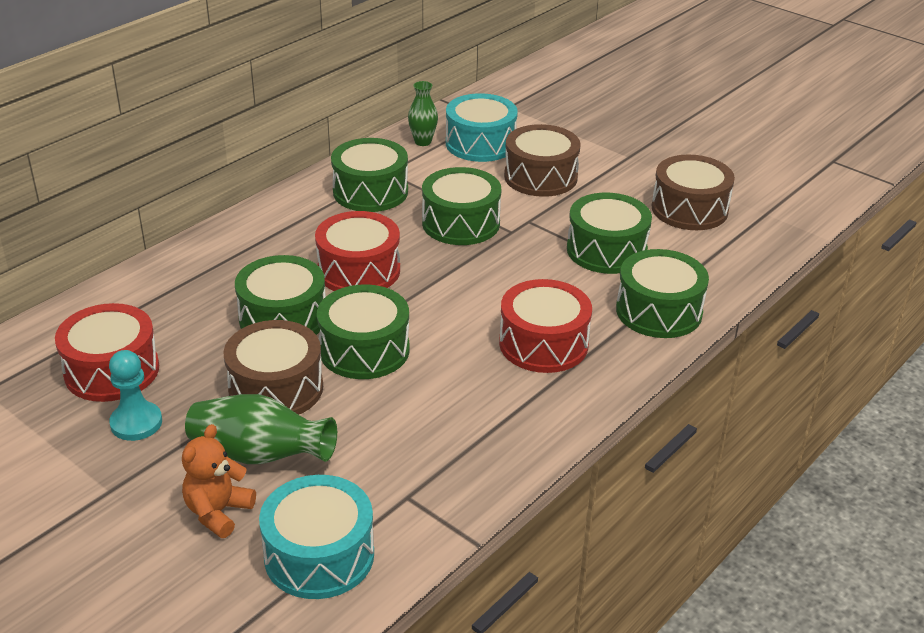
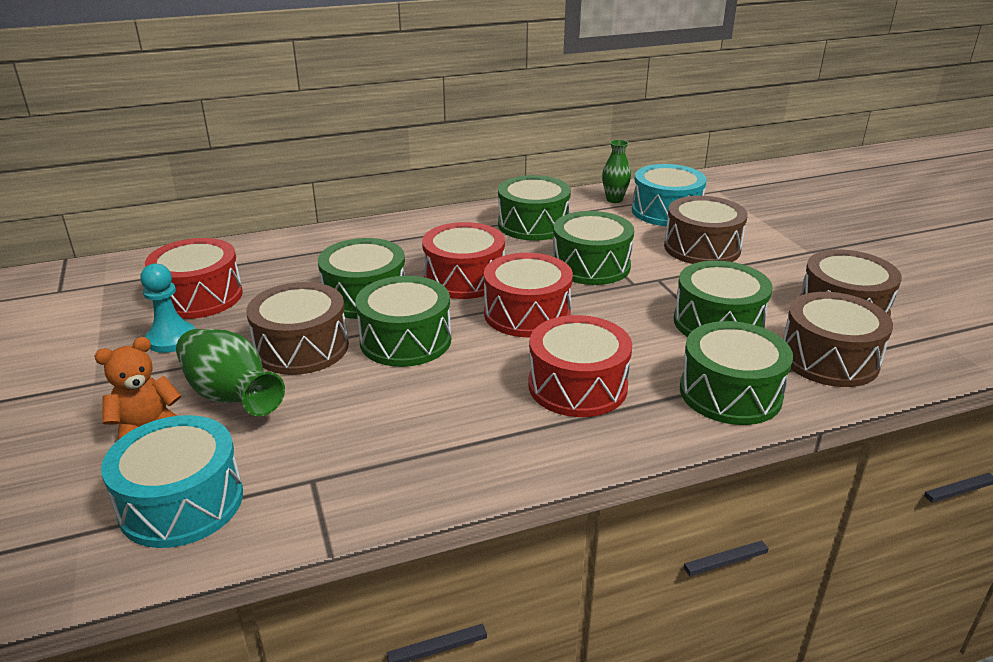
camera: 30 degrees right, 5 degrees down
none -> red drum [484,253,573,337]
none -> brown drum [783,292,893,387]

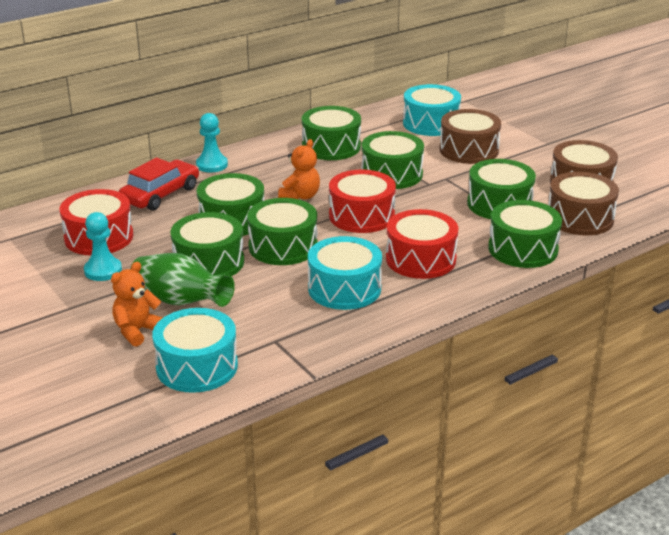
camera: 15 degrees left, 0 degrees up
brown drum [246,282,349,375] -> green drum [171,212,244,276]
red drum [422,222,505,299] -> orange teddy bear [278,139,320,199]
green vase [602,140,631,203] -> none
none -> red car [119,158,199,211]
none -> turquoise pawn [196,113,228,173]
none -> turquoise drum [308,236,382,310]

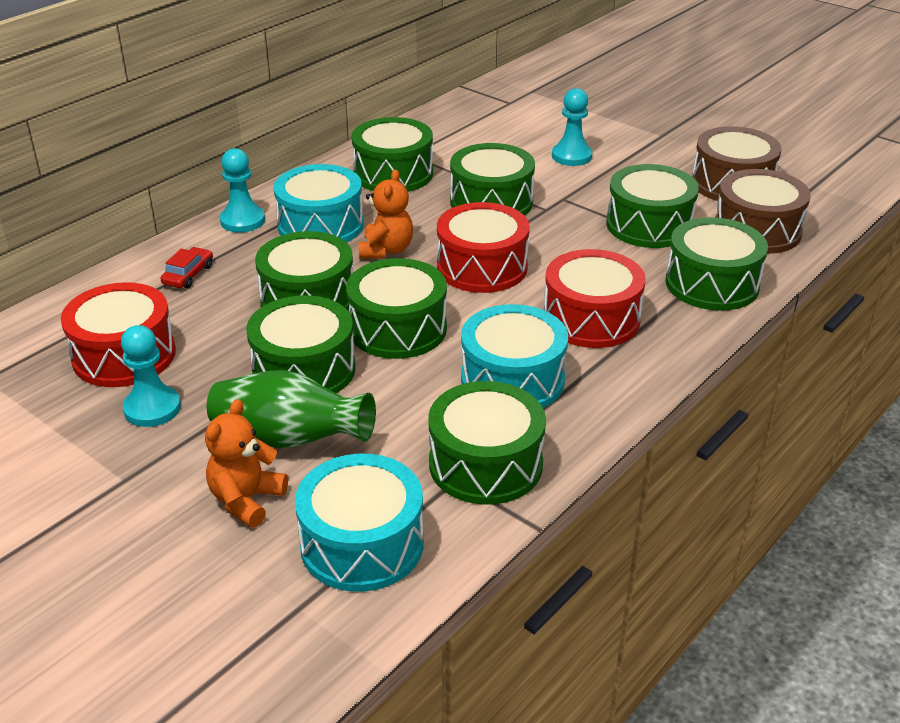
camera: 15 degrees left, 5 degrees up
red car [119,158,199,211] -> red car [160,247,213,288], size x0.51
turquoise drum [403,84,461,136] -> turquoise drum moved to [273,164,364,242]
brown drum [439,109,501,164] -> turquoise pawn [552,88,592,166]
none -> green drum [428,381,546,505]

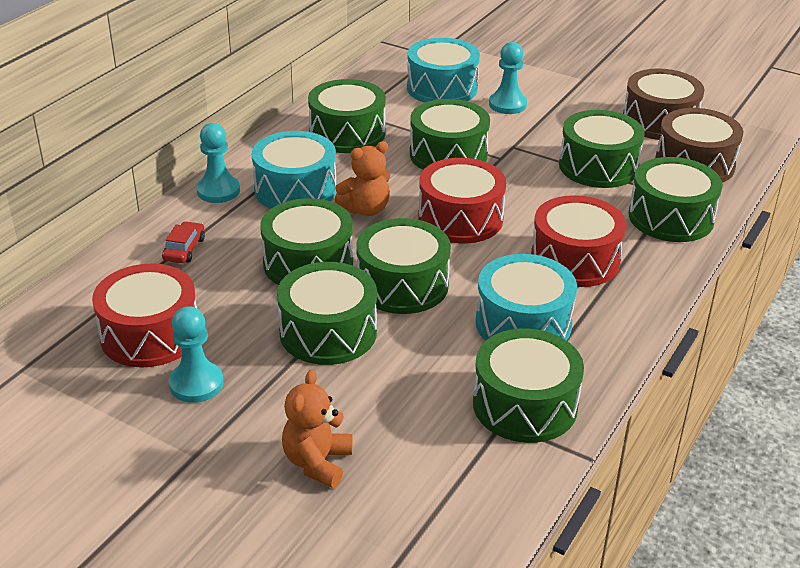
camera: 10 degrees left, 0 degrees up
green vase [207,370,376,448] -> none
turquoise drum [295,454,424,592] -> turquoise drum moved to [407,38,480,103]
orange teddy bear [359,170,413,259] -> orange teddy bear turned 60 degrees clockwise [335,141,390,216]

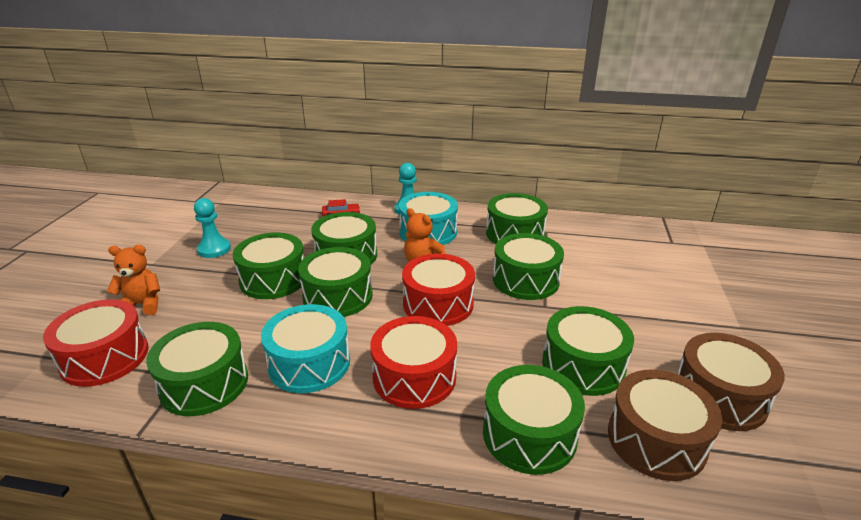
camera: 70 degrees right, 5 degrees down
red drum [92,263,197,367] -> red drum moved to [43,299,149,387]
turquoise drum [407,38,480,103] -> none
turquoise pawn [489,42,527,114] -> none

